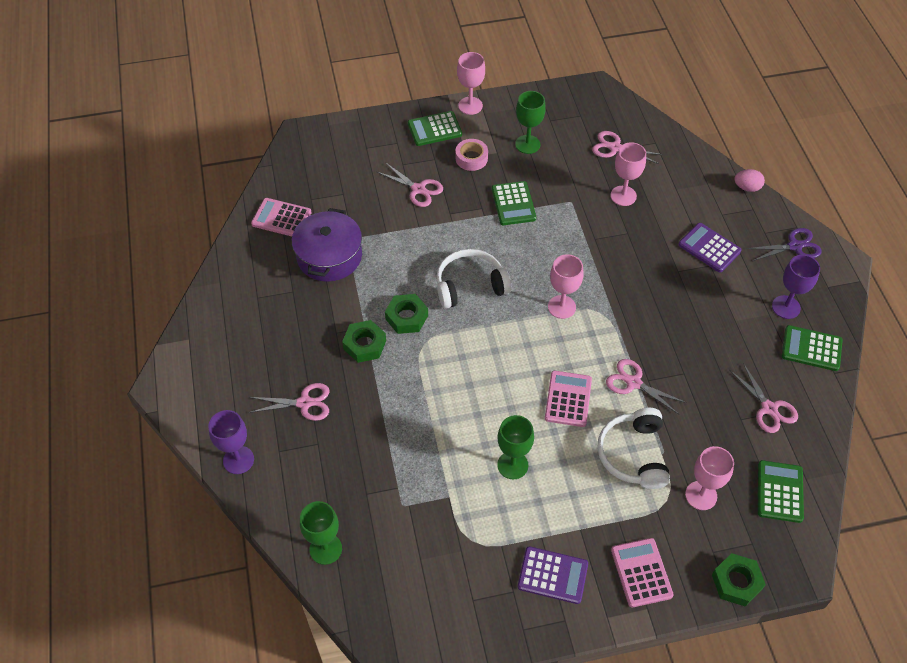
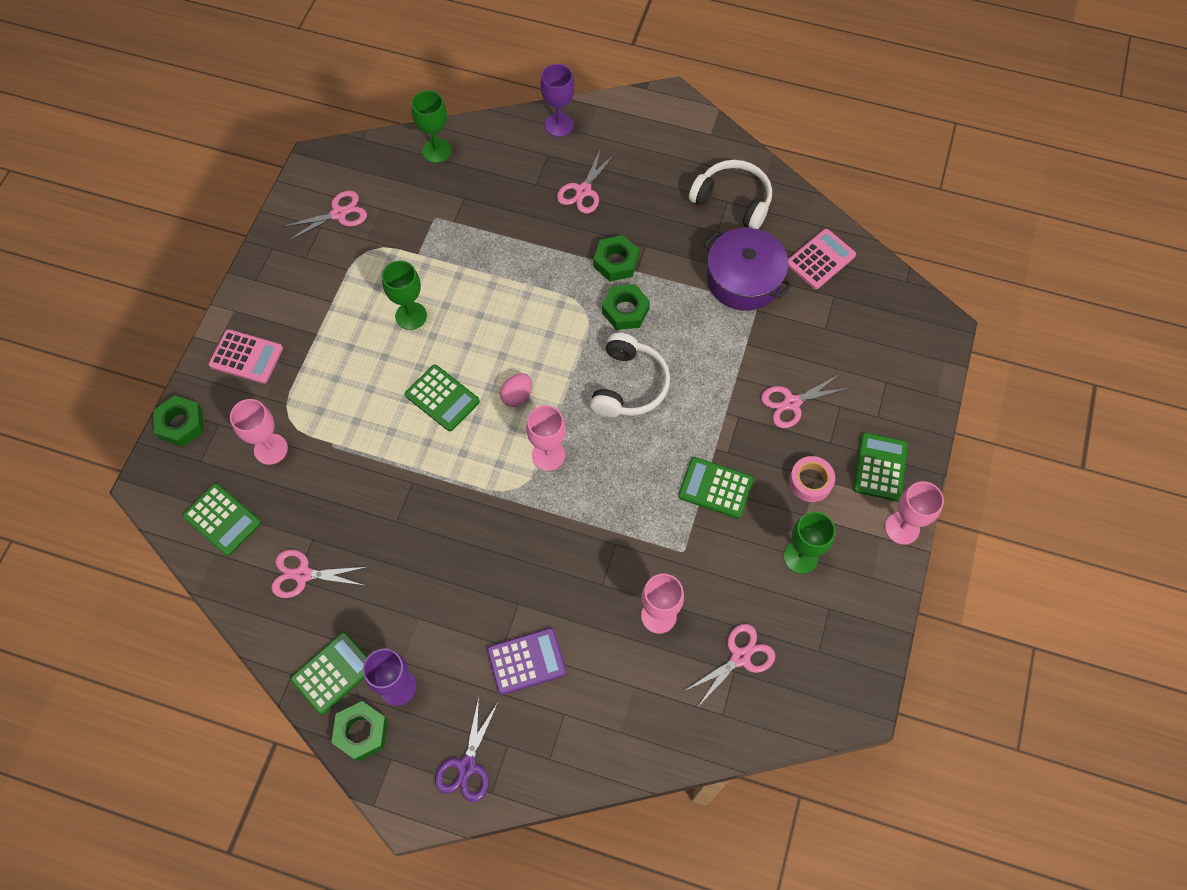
camera: 120 degrees right, 10 degrees up
purple calculator [518,546,588,604] -> none
pink calculator [545,371,592,427] -> green calculator [405,365,480,431]
white headphones [597,408,670,489] -> white headphones moved to [689,160,772,229]
pink scissors [606,359,687,414] -> pink scissors moved to [283,191,367,240]
pink egg [734,169,765,192] -> pink egg moved to [500,373,532,407]
none -> green nut [331,701,388,762]

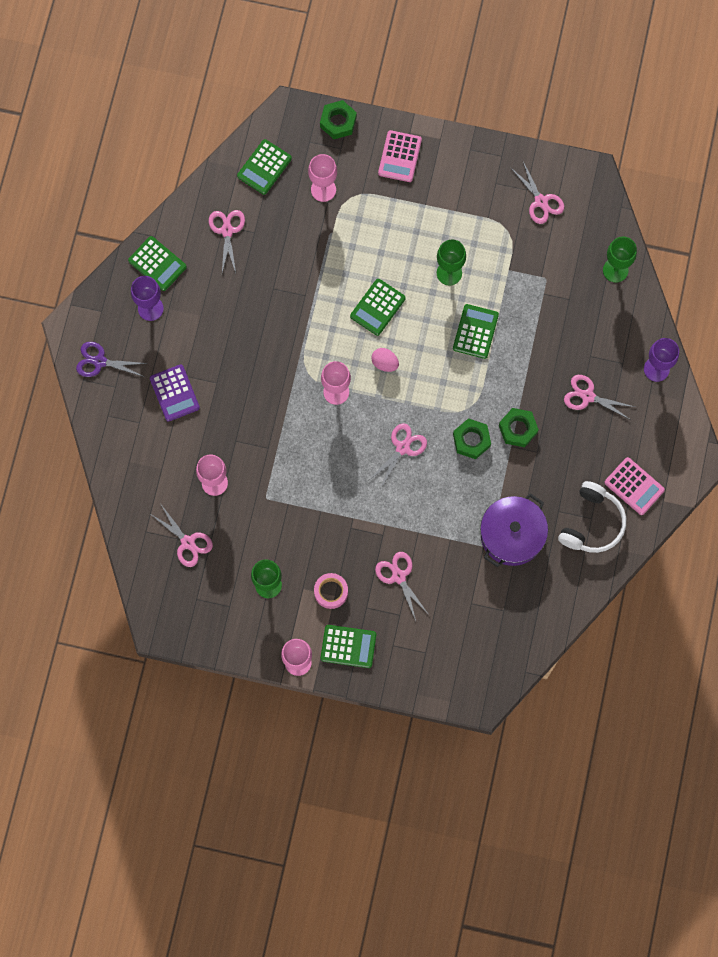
camera: 85 degrees right, 10 degrees up
green nut [331,701,388,762] -> none
white headphones [590,333,670,417] -> pink scissors [368,423,427,488]
green calculator [678,457,754,519] -> green calculator moved to [453,304,499,359]
pink calculator [788,229,856,289] -> pink calculator moved to [604,457,665,515]

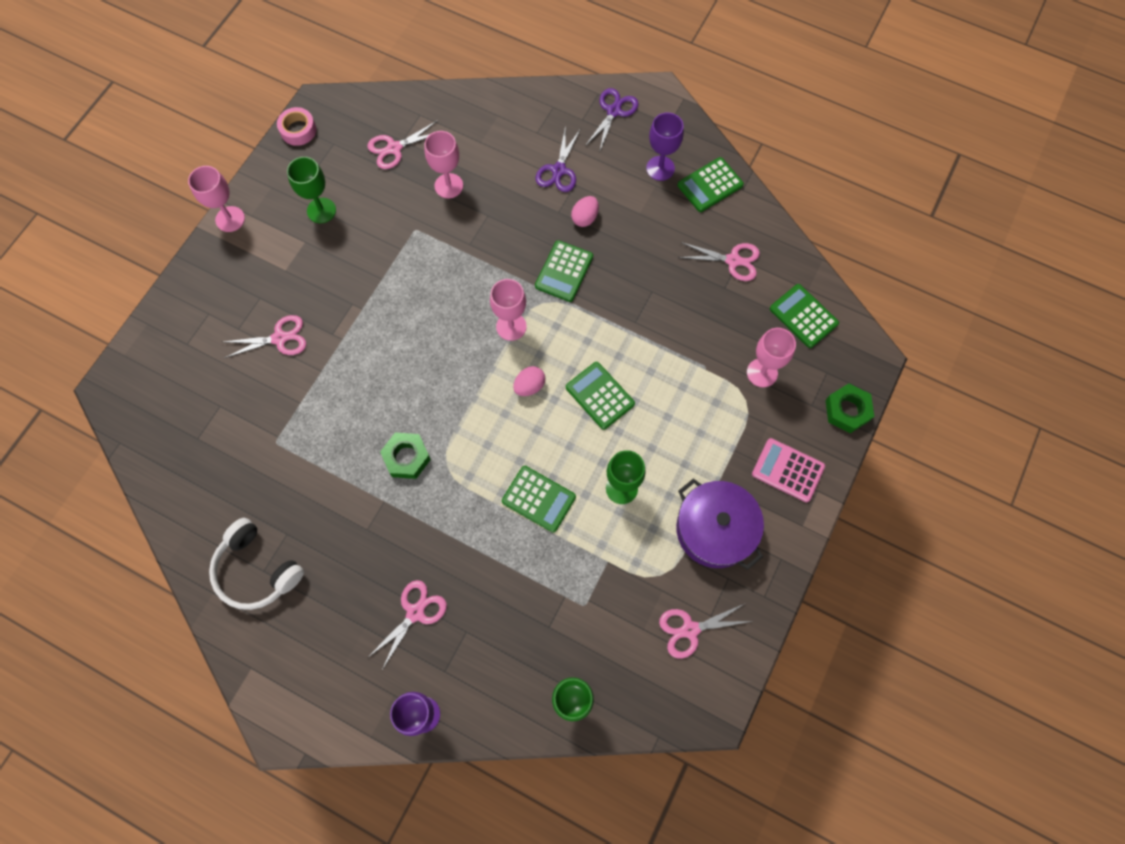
camera: 105 degrees right, 5 degrees down
purple calculator [150,364,200,422] -> purple scissors [536,128,581,192]
pink tape [314,573,348,609] -> pink tape moved to [277,107,316,146]
green calculator [321,625,376,668] -> green calculator moved to [535,240,593,302]
pink scissors [368,423,427,488] -> none
purple pot [480,493,548,567] -> purple pot moved to [676,478,764,570]
green nut [499,408,539,447] -> none
pink calculator [604,457,665,515] -> none
none -> pink egg [571,196,599,227]

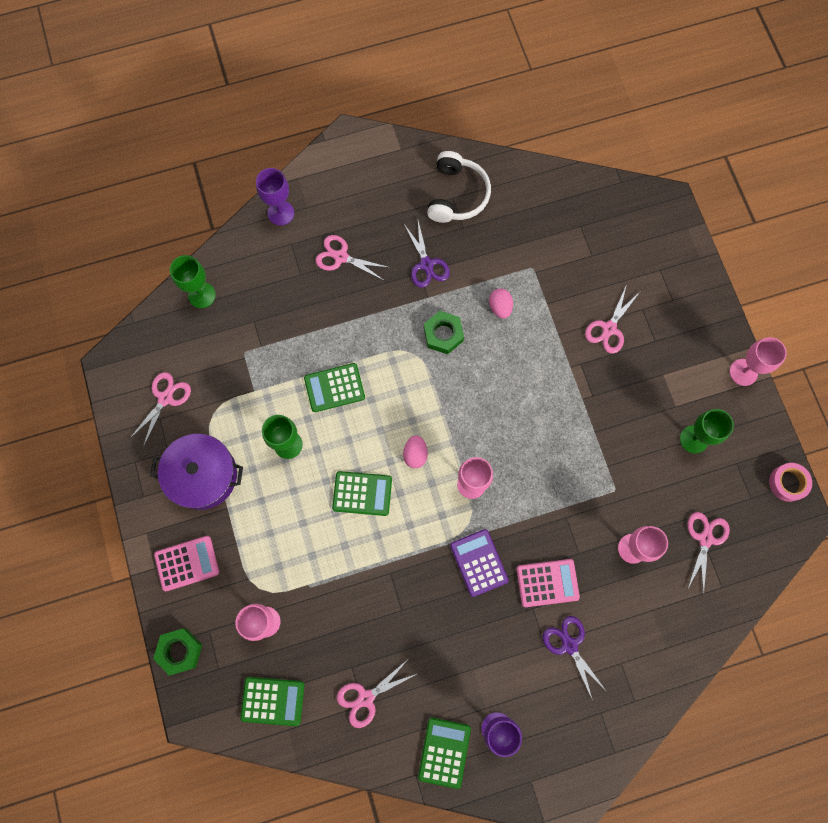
camera: 135 degrees right, 5 degrees up
white headphones [209,518,304,610] -> white headphones turned 105 degrees clockwise [427,151,491,223]
pink scissors [367,580,447,670] -> pink scissors turned 120 degrees clockwise [315,235,390,280]
green calculator [535,240,593,302] -> purple calculator [450,529,509,597]
pink egg [571,196,599,227] -> pink egg moved to [489,288,513,319]
purple scissors [585,88,638,153] -> purple scissors moved to [404,221,450,288]
none -> pink calculator [517,559,580,607]

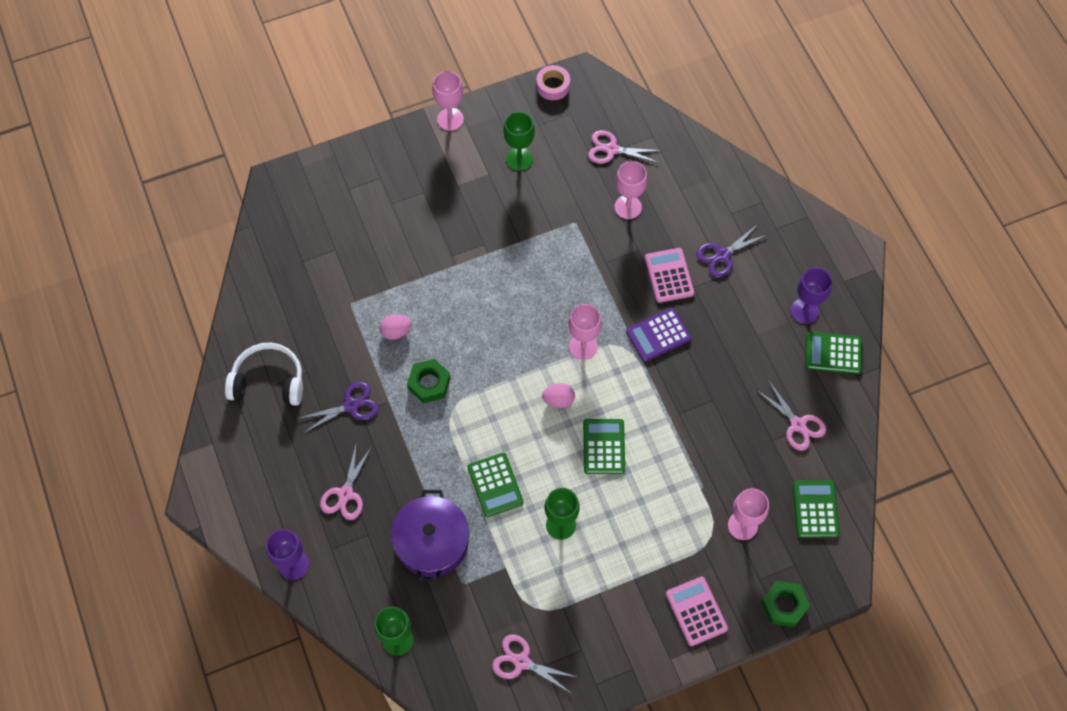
camera: 95 degrees left, 10 degrees down
purple pot [150,434,243,510] -> purple pot moved to [391,490,469,581]
pink scissors [585,284,640,354] -> none

